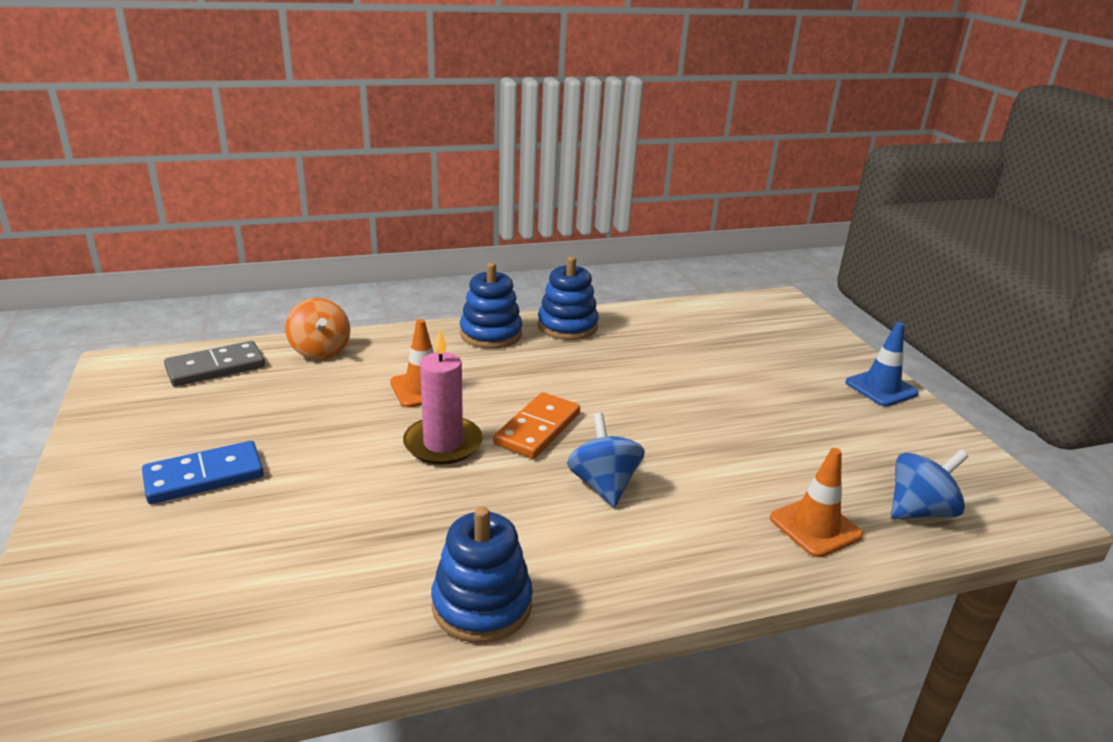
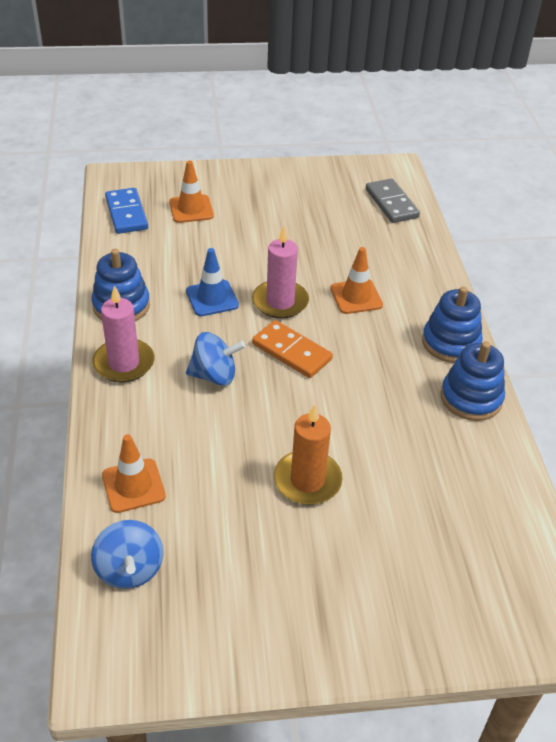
camera: 100 degrees right, 15 degrees up
blue domino [142,441,264,504] -> blue domino moved to [105,188,148,234]
orange spinning top [285,298,350,360] -> none
blue traffic cone [845,322,919,406] -> blue traffic cone moved to [186,248,239,316]
none -> pink candle [92,285,154,383]
none -> orange traffic cone [169,161,214,223]
none -> orange candle [274,405,343,505]

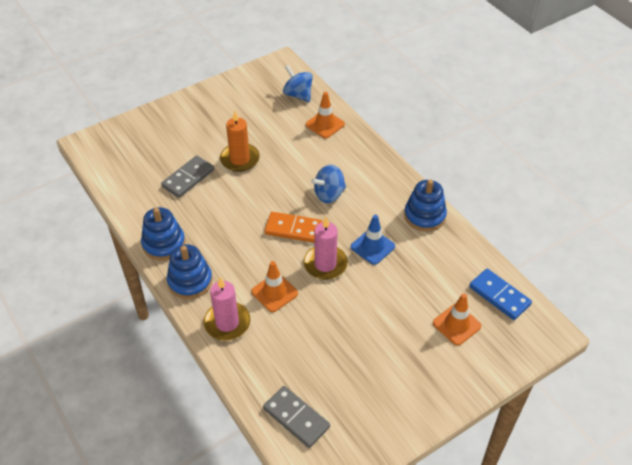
camera: 155 degrees right, 5 degrees up
pink candle [92,285,154,383] -> pink candle moved to [203,277,250,341]
none -> grey domino [161,155,214,198]

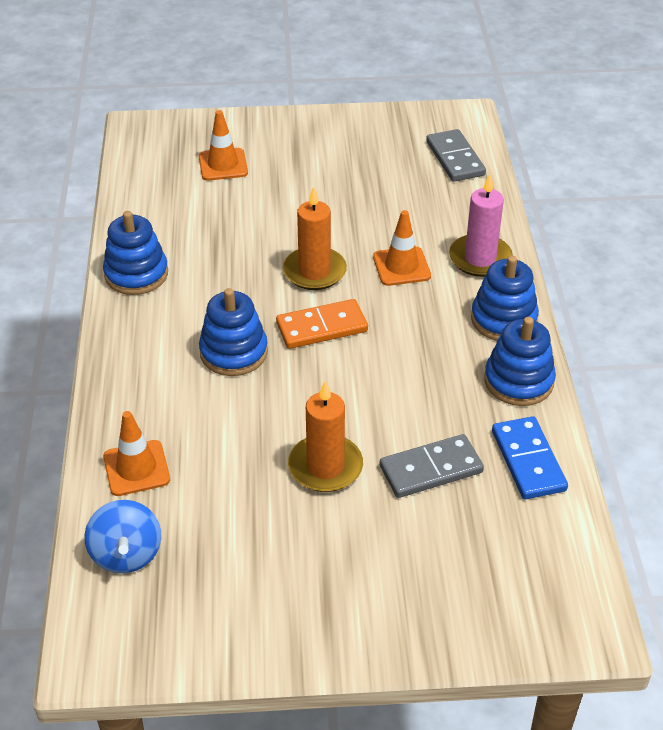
camera: 150 degrees left, 5 degrees down
orange domino [265,212,322,243] -> orange domino turned 60 degrees counterclockwise [276,299,368,349]
pink candle [303,217,348,280] -> orange candle [283,186,347,290]
blue spinning top [311,165,346,203] -> blue stacking toy [199,288,268,376]
blue traffic cone [351,215,395,265] -> none
blue domino [469,269,532,320] -> blue domino moved to [492,416,568,499]

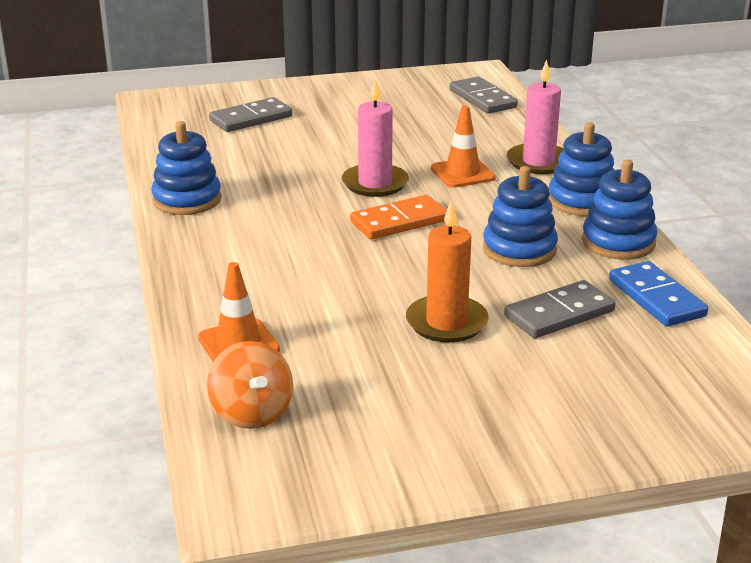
camera: 10 degrees left, 15 degrees down
blue spinning top [84,500,161,573] -> orange spinning top [207,341,293,429]
orange traffic cone [199,110,248,181] -> grey domino [209,97,292,132]
blue stacking toy [199,288,268,376] -> blue stacking toy moved to [483,166,558,267]
orange candle [283,186,347,290] -> pink candle [342,79,409,197]

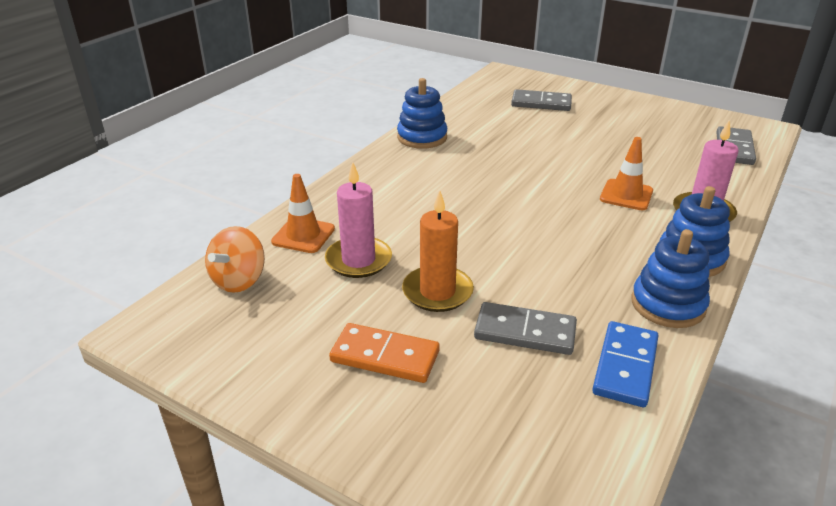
camera: 45 degrees right, 5 degrees up
pink candle [342,79,409,197] -> pink candle moved to [325,162,392,278]
orange domino [350,195,447,239] -> orange domino moved to [329,323,440,383]
blue stacking toy [483,166,558,267] -> none

